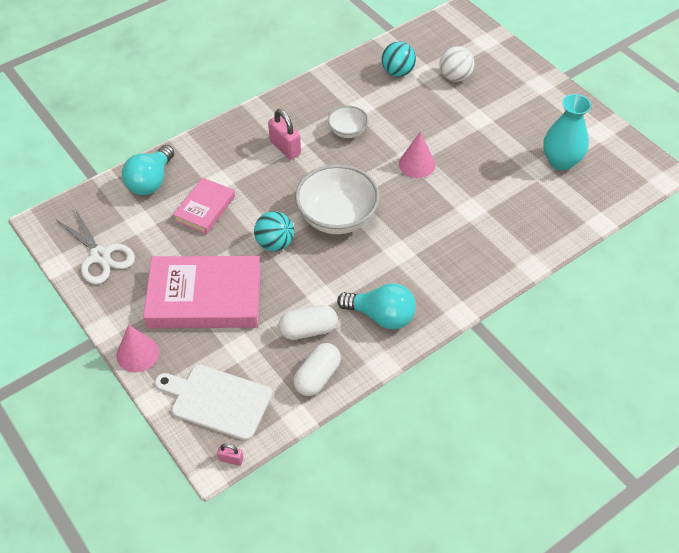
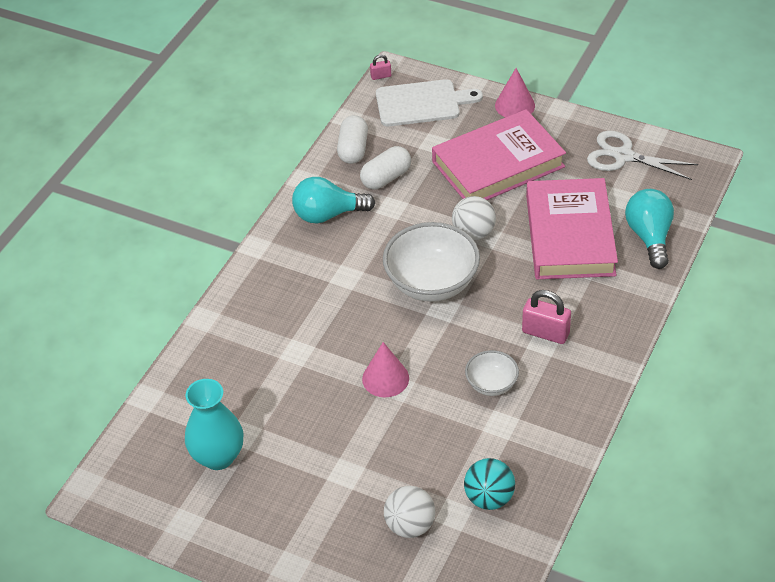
camera: 155 degrees right, 5 degrees down
pink book [173,178,235,234] -> pink book [526,178,618,279], size x1.84
turquoise ball [254,211,294,251] -> white ball [452,196,496,240]

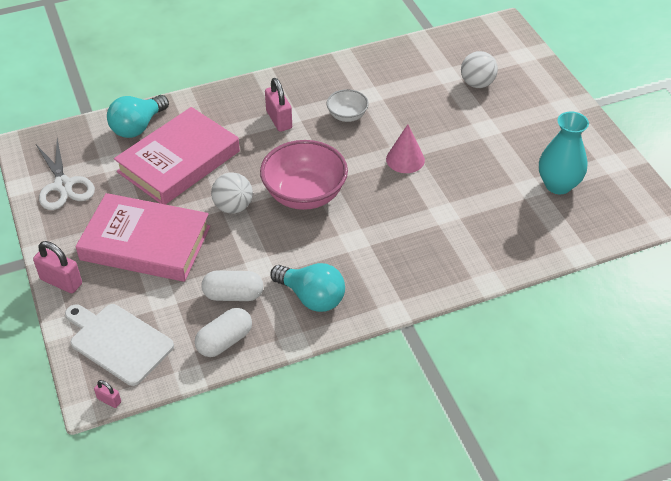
camera: 140 degrees left, 0 degrees up
white bowl [383,222,480,302] -> pink bowl [260,140,348,210]
turquoise ball [464,458,515,510] -> none
pink cone [495,68,535,117] -> pink padlock [33,241,82,293]

